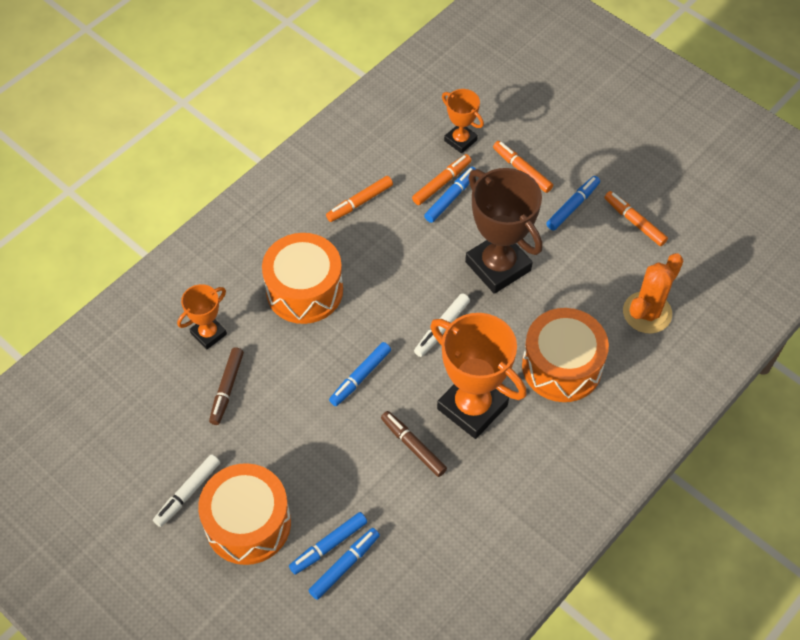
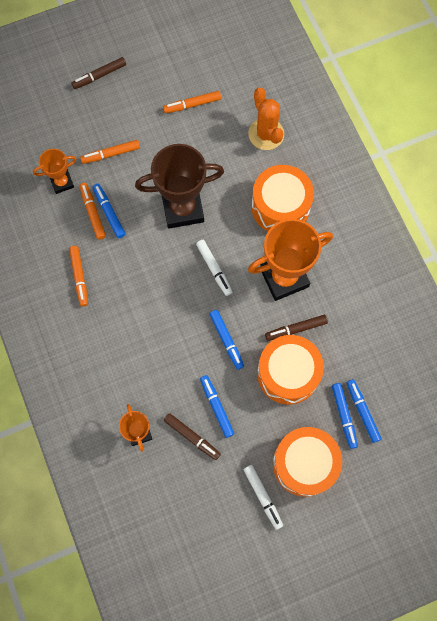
camera: 65 degrees left, 15 degrees up
orange drum [262,233,343,324] -> orange drum moved to [257,335,324,405]
blue marker [546,176,600,231] -> blue marker moved to [200,375,234,438]
none -> brown marker [71,57,126,89]

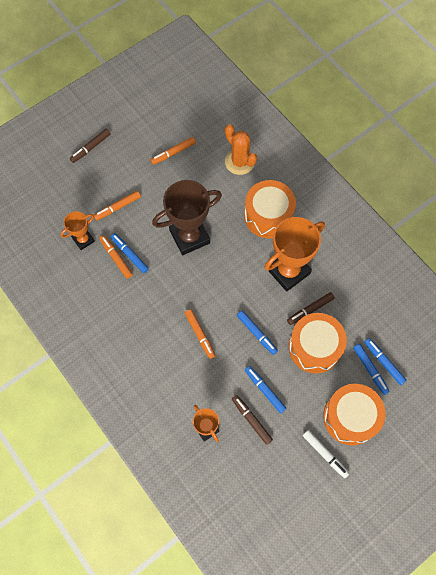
camera: 15 degrees left, 5 degrees down
orange marker [69,246,88,306] -> orange marker moved to [185,309,215,359]
brown marker [164,413,221,460] -> brown marker turned 150 degrees counterclockwise [232,395,273,445]
white marker [196,240,232,296] -> none

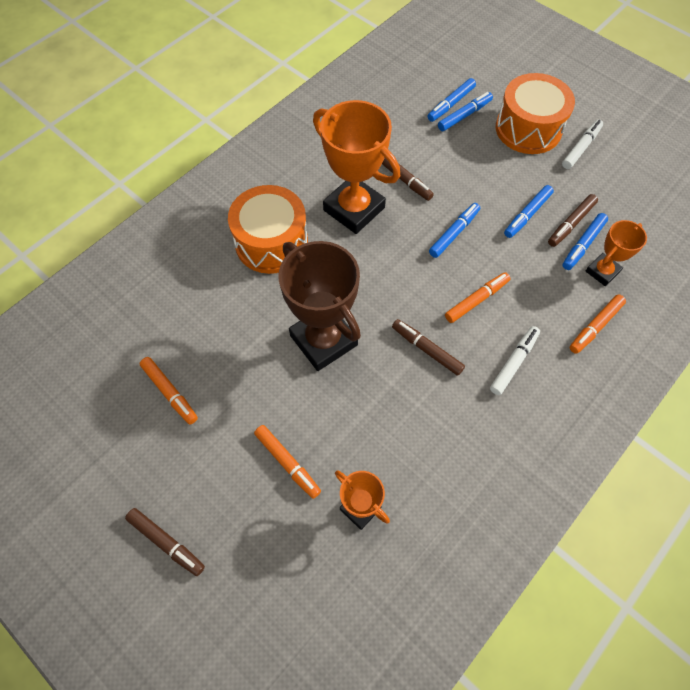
camera: 100 degrees left, 5 degrees down
orange marker [99,235,133,278] -> orange marker moved to [570,295,626,354]
blue marker [111,233,149,273] -> blue marker moved to [562,213,608,270]
orange cactus [225,124,257,175] -> none
orange drum [289,313,347,373] -> none
none -> brown marker [392,319,465,376]
none -> white marker [490,326,540,395]

